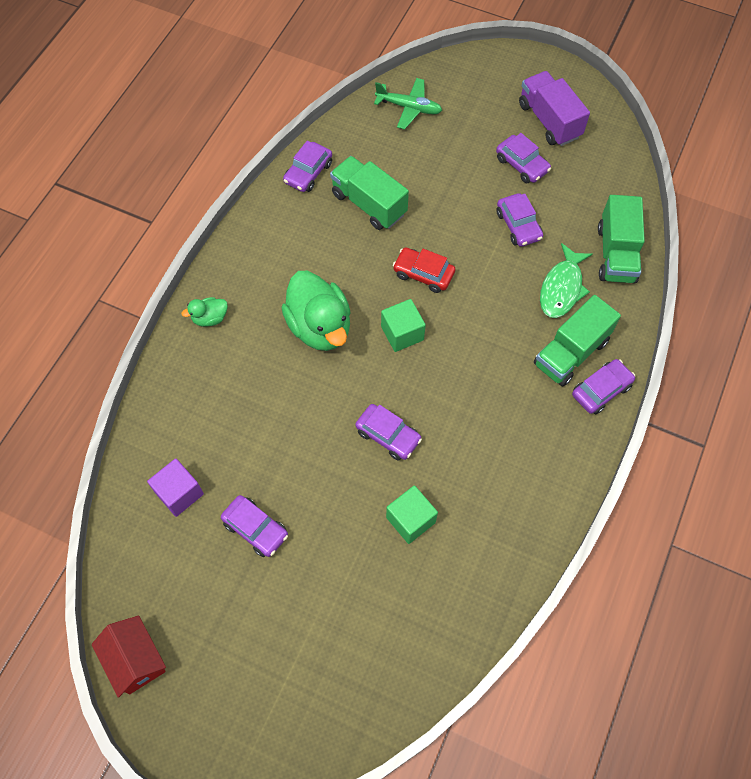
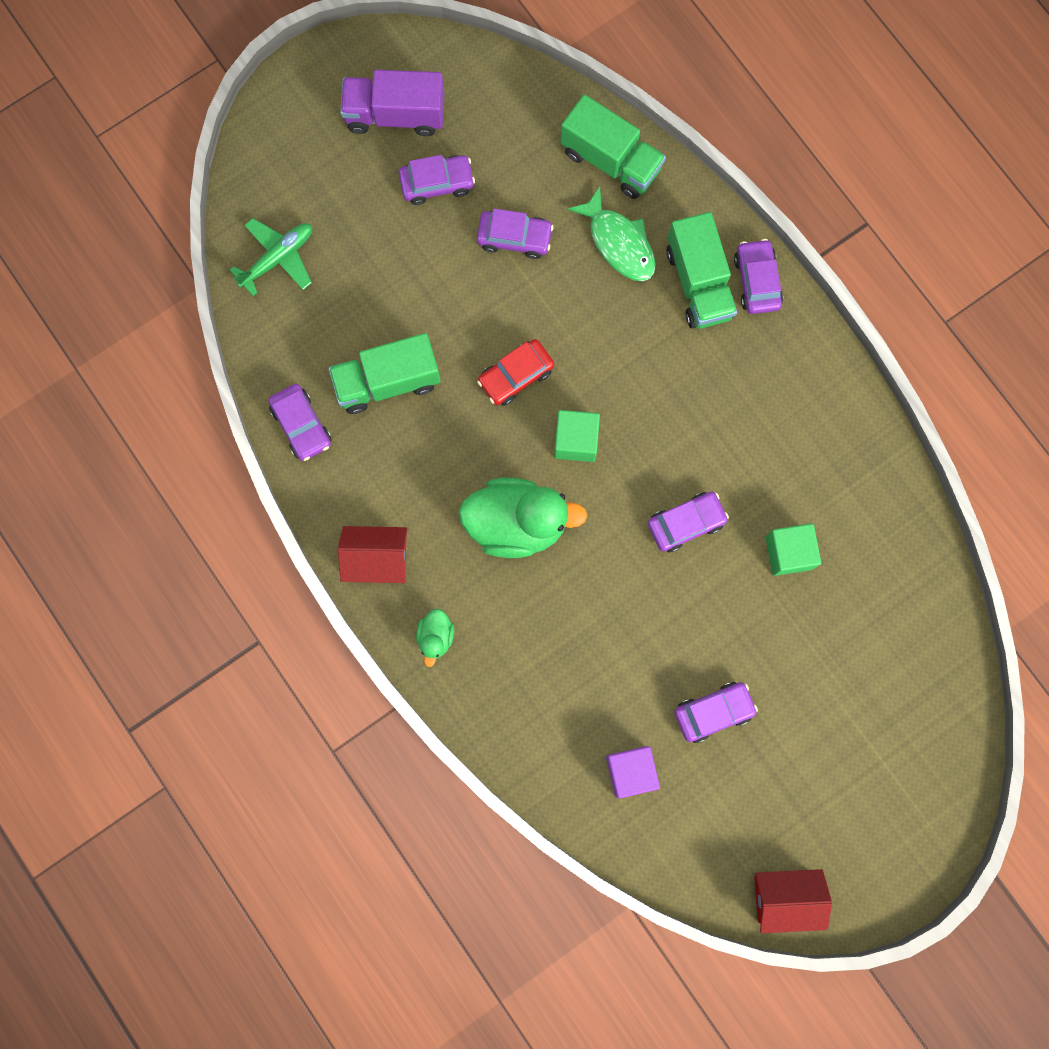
camera: 60 degrees left, 15 degrees up
none -> red house [338,526,407,583]

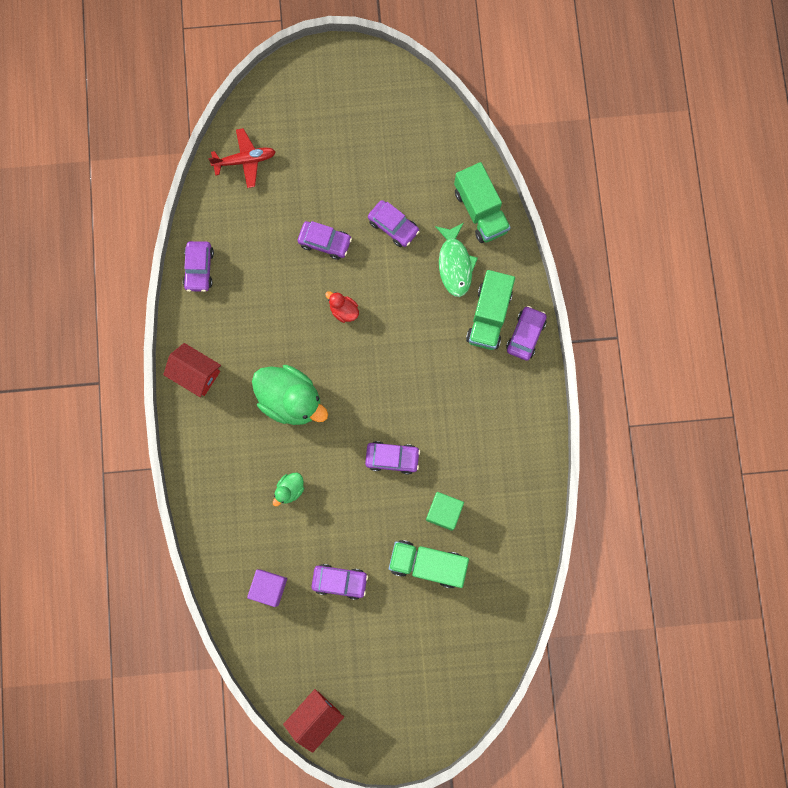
camera: 30 degrees right, 0 degrees up
green plane [230,218,312,296] -> red plane [208,128,276,188]
green truck [328,333,441,414] -> green truck moved to [389,540,469,588]
purple truck [340,70,444,136] -> none
purple car [399,155,475,205] -> purple car moved to [298,221,352,260]
green duck [416,609,454,667] -> green duck moved to [273,473,304,506]
red car [477,339,554,406] -> red duck [325,291,359,323]
green cube [554,410,600,462] -> none
red house [754,869,832,933] -> red house turned 75 degrees counterclockwise [283,689,344,753]

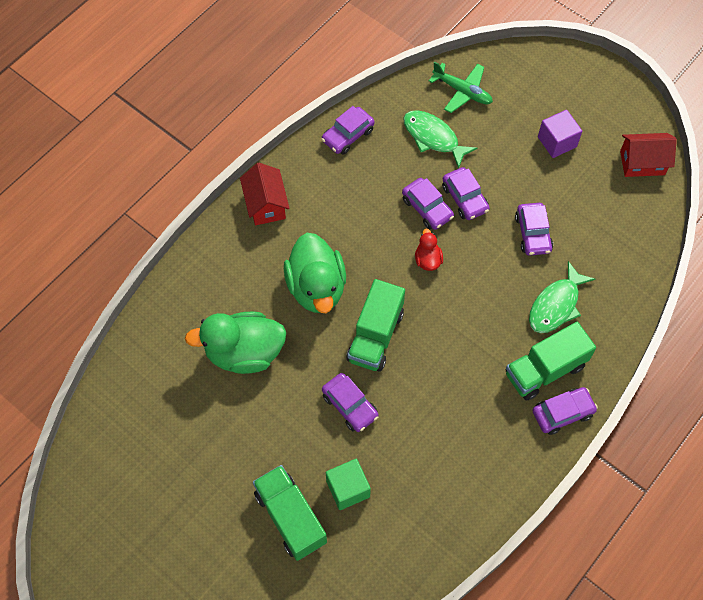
camera: 45 degrees right, 15 degrees down
red plane [208,128,276,188] -> green plane [429,61,493,113]
purple cube [247,569,287,607] -> purple cube moved to [538,110,582,158]
green duck [273,473,304,506] -> green duck [185,311,286,374], size x2.15
red house [283,689,344,753] -> red house moved to [620,133,677,177]
purple car [311,564,368,600] -> purple car moved to [402,178,454,230]
green truck [454,162,511,243] -> green truck moved to [346,279,405,372]
none -> green fish [403,110,478,169]

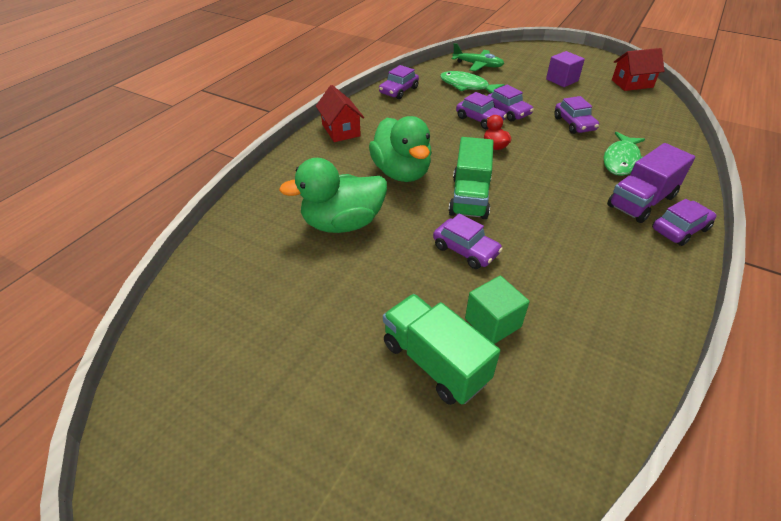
camera: 10 degrees left, 20 degrees down
green truck [506,322,596,401] -> purple truck [607,143,695,223]

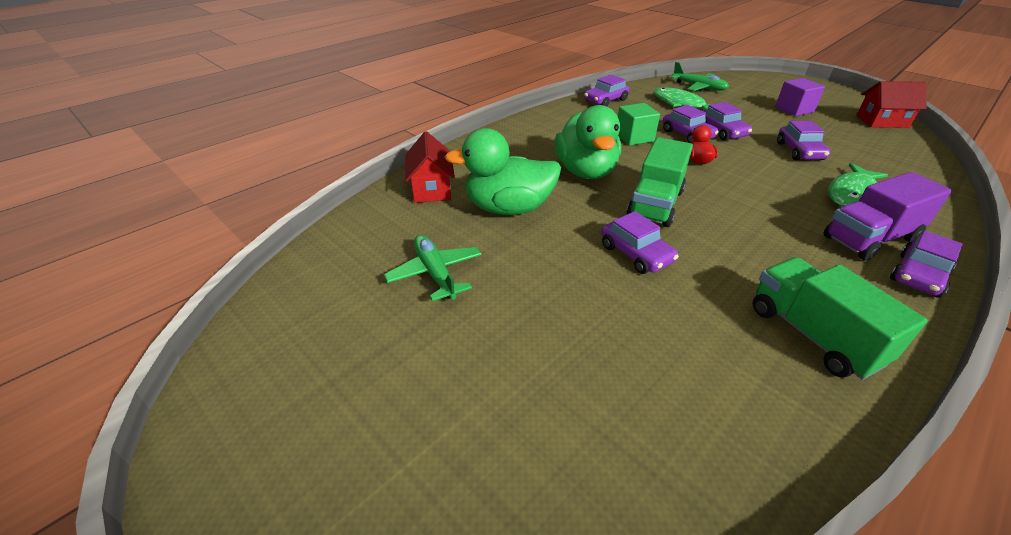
camera: 15 degrees right, 5 degrees down
red house [316,85,364,142] -> red house moved to [405,131,455,203]
green truck [383,294,500,405] -> green truck moved to [752,257,928,380]
green cube [465,276,529,344] -> green cube moved to [618,103,660,146]
purple car [652,199,717,246] -> purple car turned 150 degrees clockwise [890,231,962,298]
none -> green plane [384,235,482,301]

